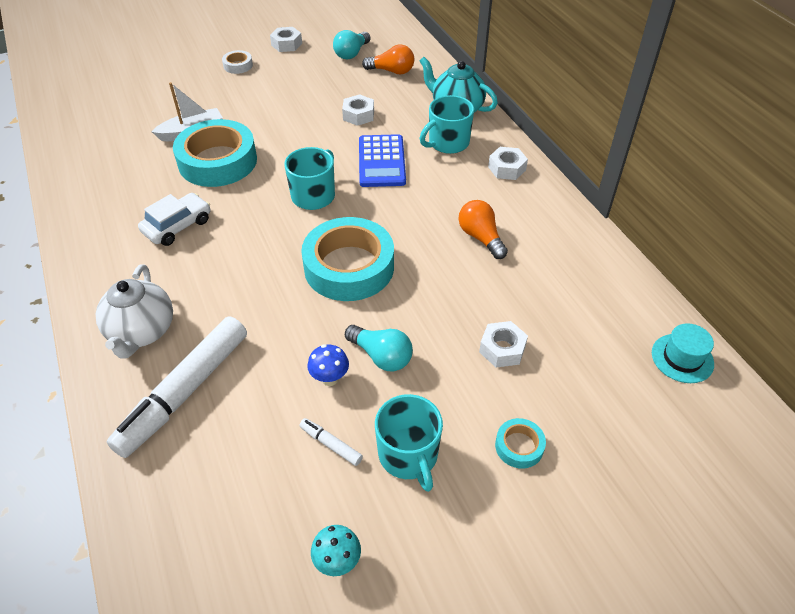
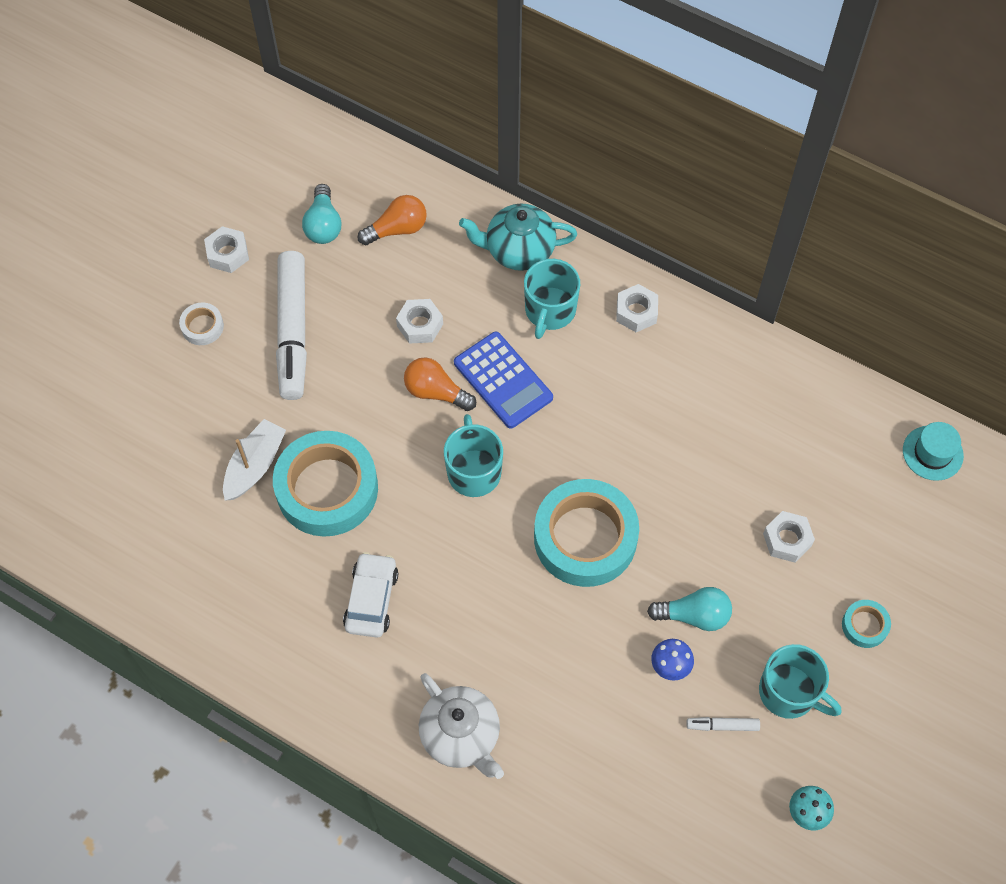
camera: 35 degrees left, 15 degrees up
white marker [106,316,247,458] -> white marker moved to [276,251,307,400]
orange light bulb [458,200,508,259] -> orange light bulb moved to [404,357,476,411]

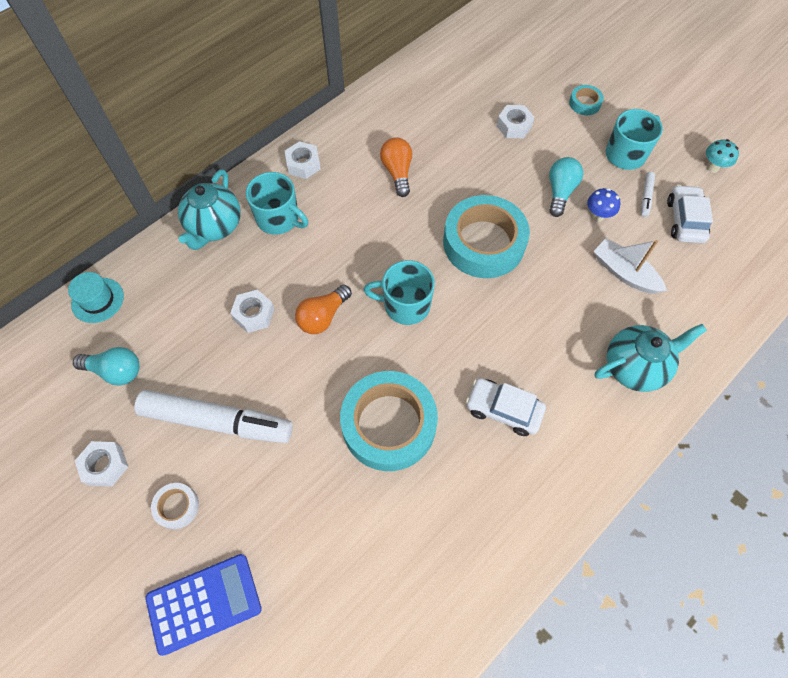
camera: 75 degrees left, 0 degrees up
white boat [223,419,286,501] -> white boat moved to [593,238,667,294]
orange light bulb [358,195,427,245] -> orange light bulb moved to [380,137,412,197]
white teapot [419,673,504,779] -> turquoise teapot [595,324,707,392]
blue calculator [454,331,553,429] -> blue calculator moved to [145,554,262,656]
turquoise hat [903,422,964,481] -> turquoise hat moved to [68,272,124,323]
none -> white car [667,185,713,243]

